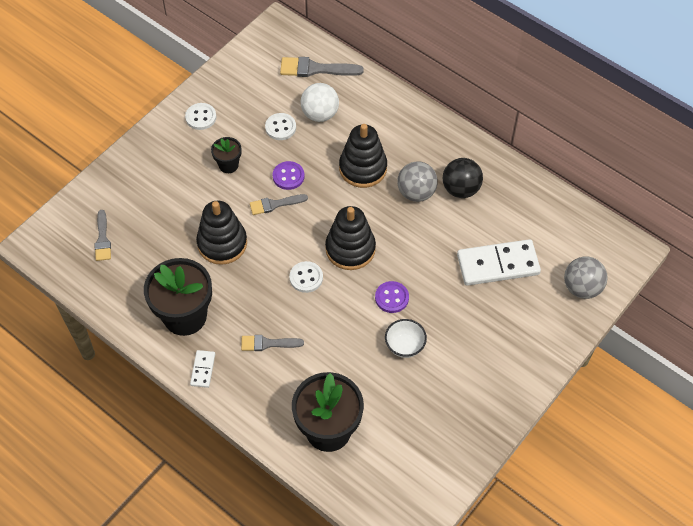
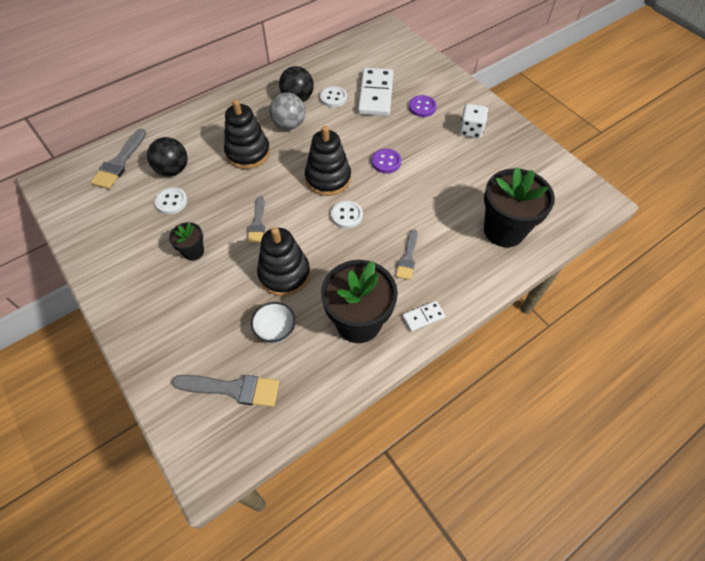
camera: 75 degrees left, 0 degrees up
grey brush [94,210,111,261] -> grey brush [172,375,280,407], size x1.53
white button [185,103,216,130] -> white button moved to [320,86,347,107]
white domino [190,350,215,388] -> white domino turned 45 degrees counterclockwise [402,301,445,332]
purple button [273,161,305,190] -> purple button moved to [409,95,437,117]
white ball [301,83,339,122] -> black ball [147,137,188,176]
white bowl [385,319,427,358] -> white bowl moved to [251,302,296,343]
grey ball [564,256,608,299] -> none
none -> white dice [459,104,488,138]

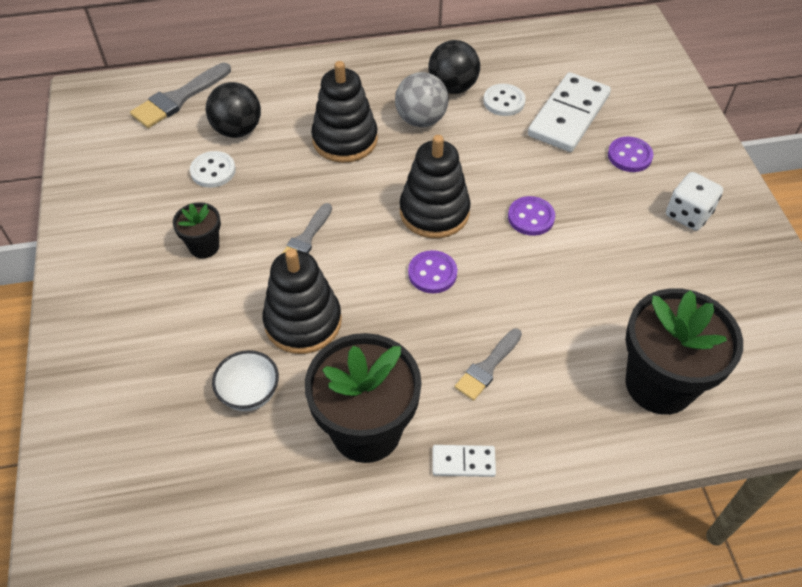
camera: 25 degrees right, 5 degrees down
grey brush [172,375,280,407] -> none
white button [331,201,363,229] -> purple button [408,250,457,293]

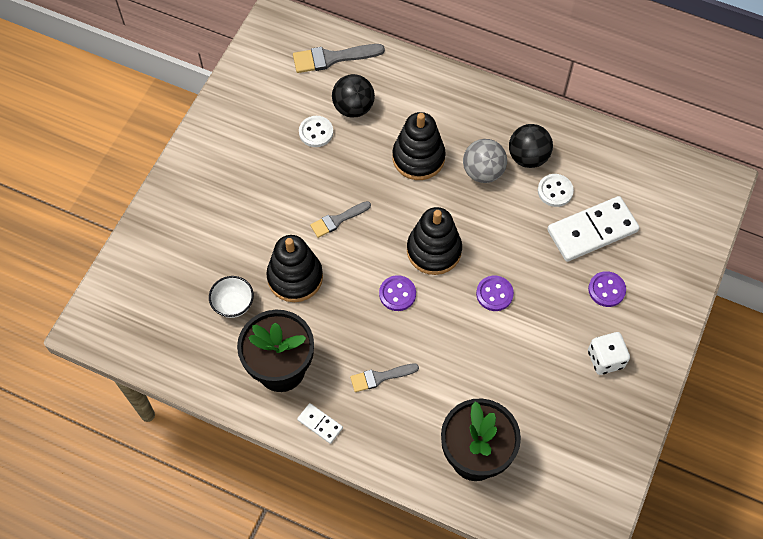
camera: 35 degrees right, 10 degrees up
black flower pot [173,202,221,258] -> none

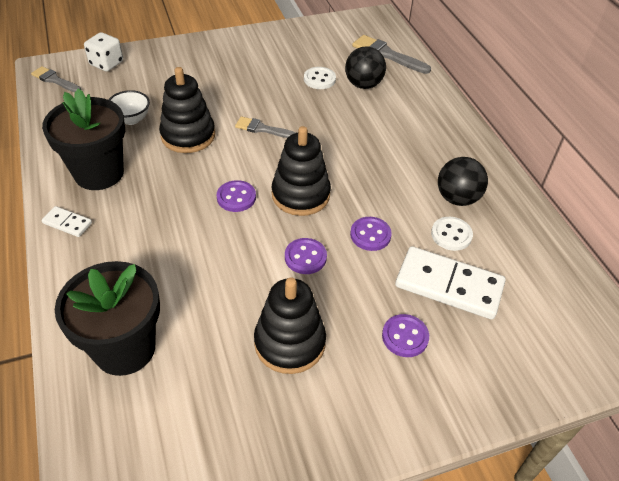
camera: 45 degrees right, 15 degrees down
white domino [297,403,343,444] -> white domino turned 60 degrees counterclockwise [42,206,92,237]
grey brush [350,363,419,392] -> grey brush moved to [31,66,81,92]
black stacking toy [393,112,446,180] -> black stacking toy moved to [254,277,326,374]
grey ball [463,139,507,183] -> none
white dice [588,332,630,375] -> white dice moved to [84,32,123,71]
none -> purple button [350,217,392,251]

